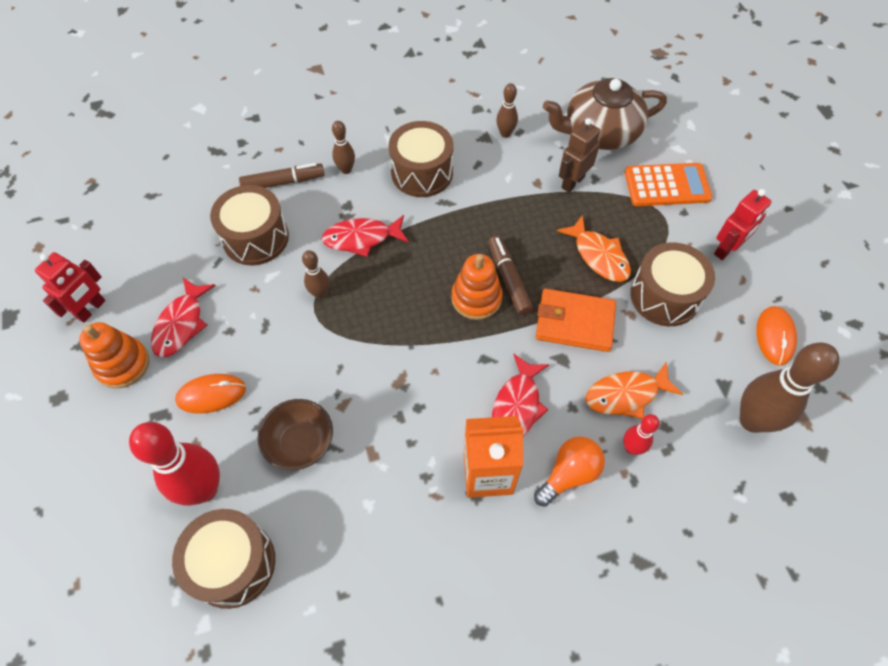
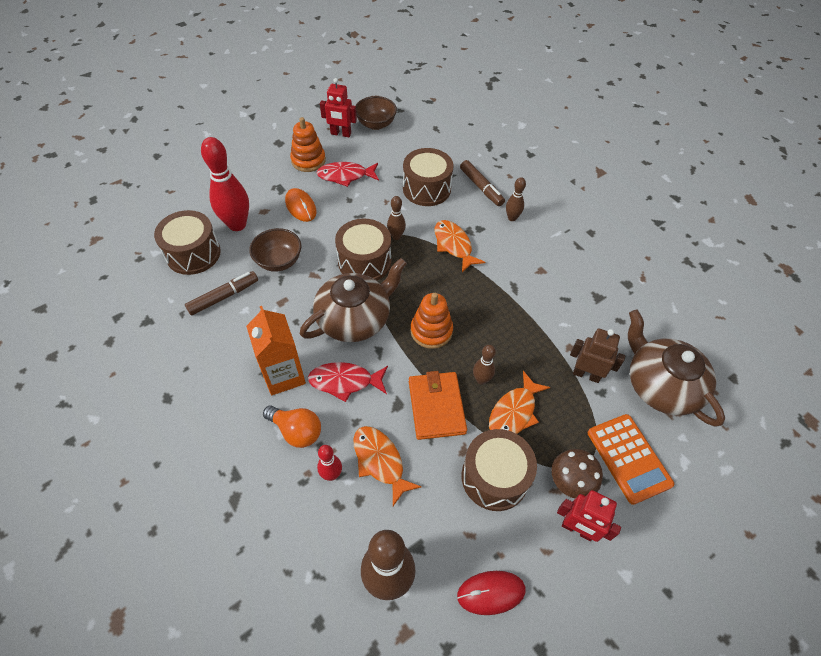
camera: 70 degrees right, 5 degrees down
red fish [322,215,409,257] -> orange fish [435,220,485,272]
brown drum [389,121,453,197] -> brown drum moved to [335,218,391,281]
brown marker [488,236,533,315] -> brown marker moved to [185,271,258,316]
brown bowling pin [496,83,518,138] -> brown bowling pin moved to [473,345,496,385]
orange mouse [756,306,797,366] -> red mouse [457,571,526,615]
none -> brown teapot [300,258,407,342]
none -> brown bowl [356,96,397,130]
none -> brown mushroom [551,449,603,499]

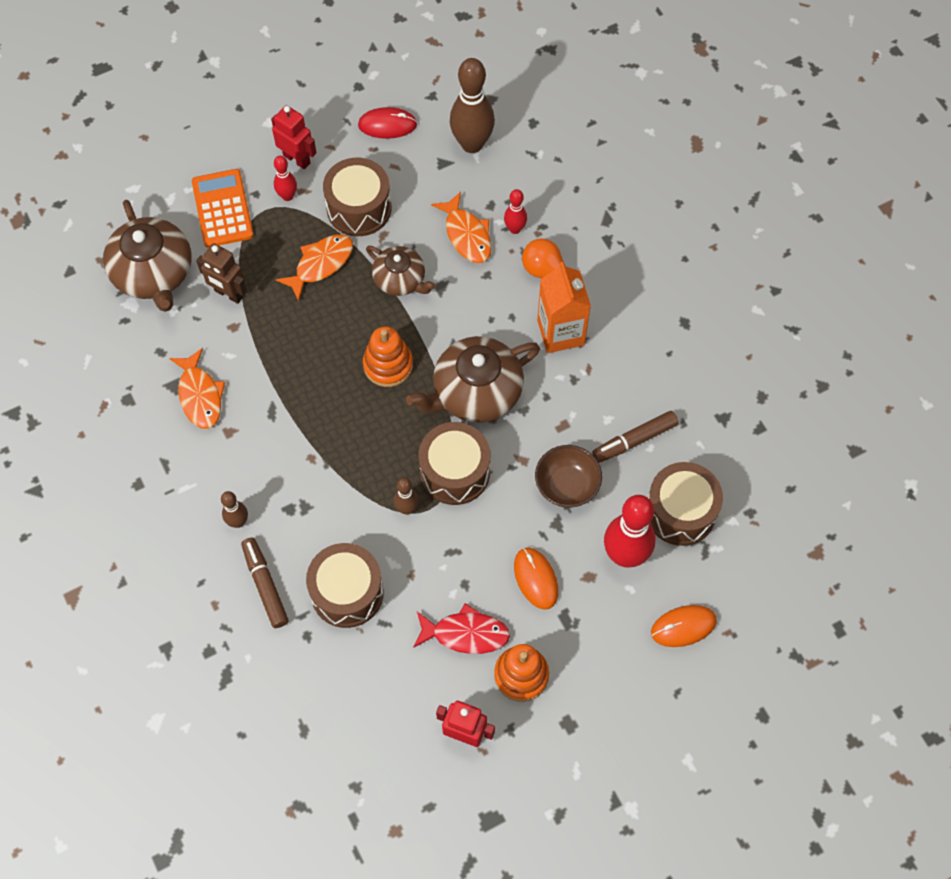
camera: 170 degrees left, 10 degrees up
red fish [308,362,388,402] -> none
brown bowl [356,96,397,130] -> none
orange wallet [409,371,467,440] -> brown teapot [366,246,436,296]
orange fish [435,220,485,272] -> orange fish moved to [169,348,225,429]
brown bowling pin [473,345,496,385] -> none
brown mushroom [551,449,603,499] -> red bowling pin [274,156,297,201]
none -> orange mouse [651,605,717,647]

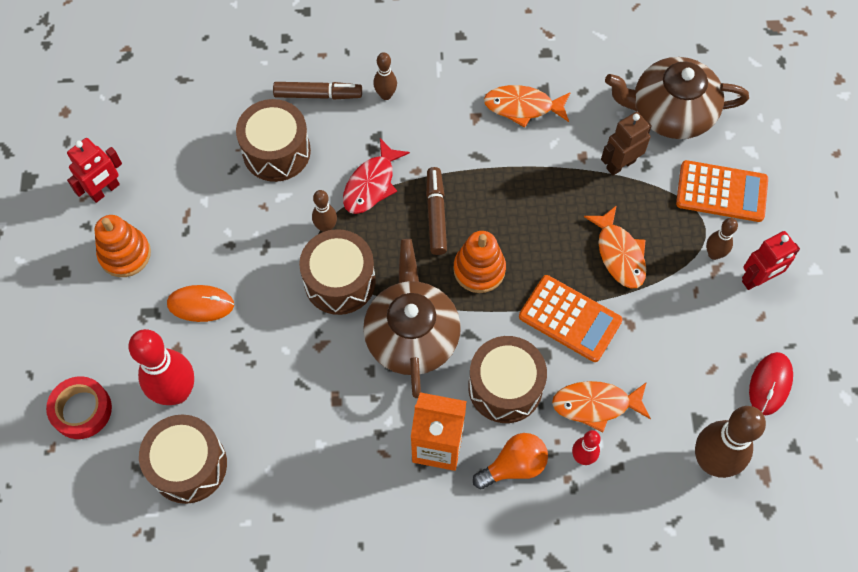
camera: 115 degrees right, 0 degrees up
red bowling pin [274,156,297,201] -> brown bowling pin [706,218,738,260]
brown drum [323,158,391,236] -> brown drum moved to [468,336,547,423]
brown teapot [366,246,436,296] -> orange calculator [519,275,623,362]
red fish [413,603,510,654] -> red fish moved to [343,138,410,214]
brown bowl [535,445,602,508] -> none
brown marker [592,411,678,463] -> brown marker moved to [426,167,447,255]
orange mouse [651,605,717,647] -> red tape [46,376,112,439]

